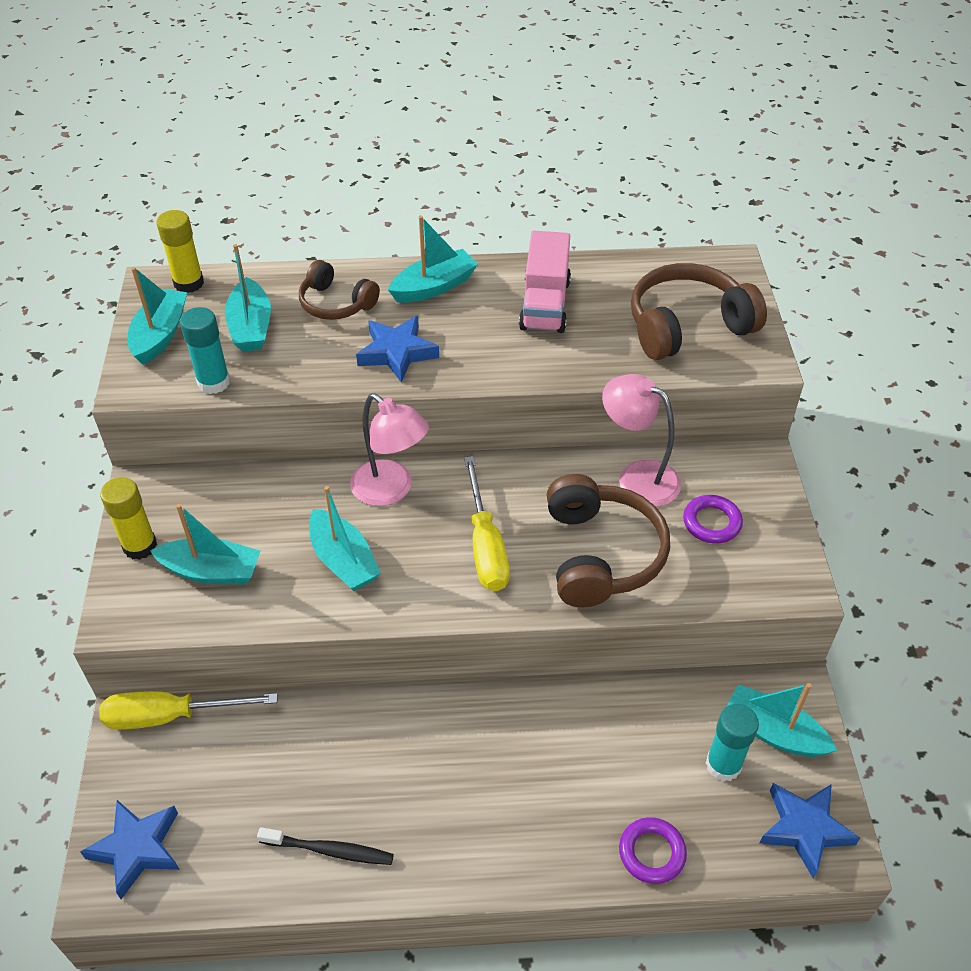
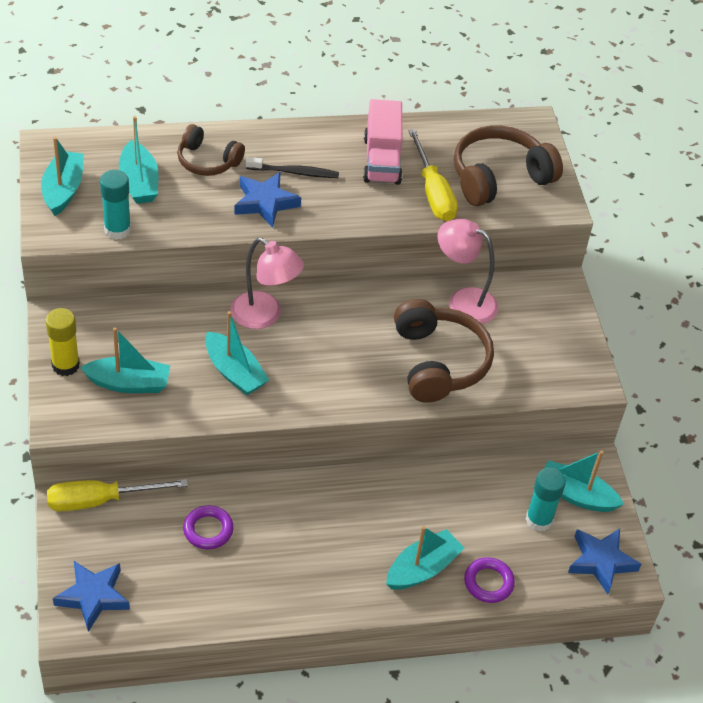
camera: 10 degrees left, 0 degrees up
yellow glue stick [156,210,204,293] -> none
black toothbrush [257,827,394,865] -> black toothbrush moved to [246,157,339,178]
turquoise boat [388,216,478,303] -> turquoise boat moved to [386,526,464,590]
yellow screwdriver [464,456,510,591] -> yellow screwdriver moved to [408,129,458,221]
purple ring [683,495,743,543] -> purple ring moved to [183,505,234,549]

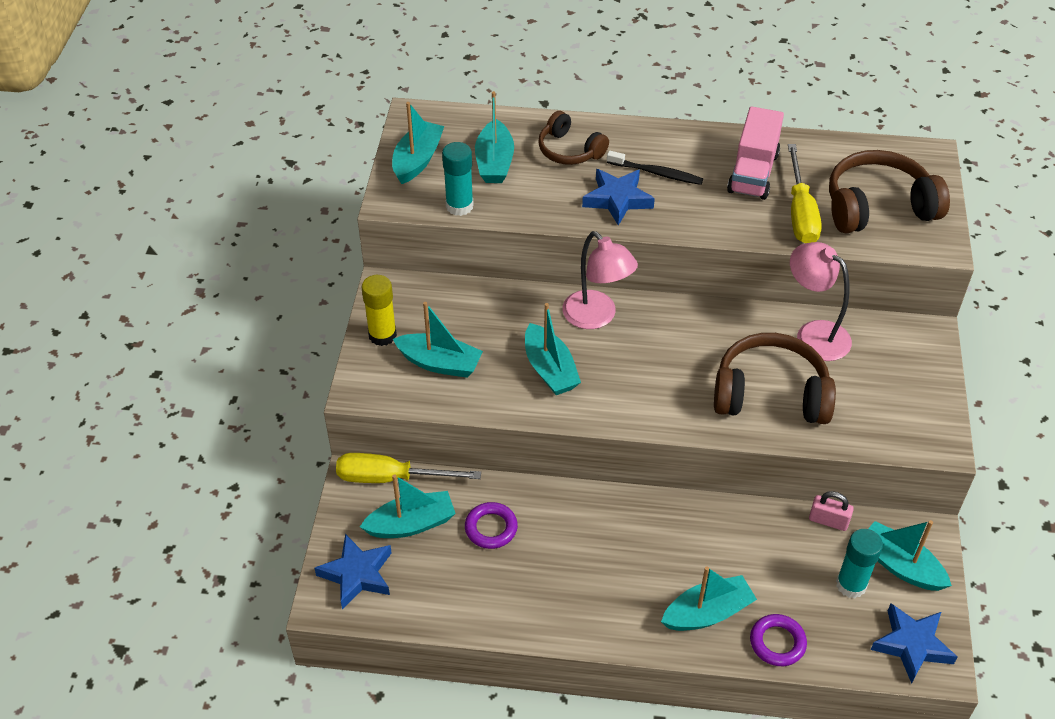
camera: 20 degrees right, 0 degrees up
brown headphones [394,299,494,403] -> brown headphones turned 90 degrees counterclockwise [714,333,836,424]
none -> turquoise boat [360,474,456,538]
none -> pink padlock [809,491,854,531]

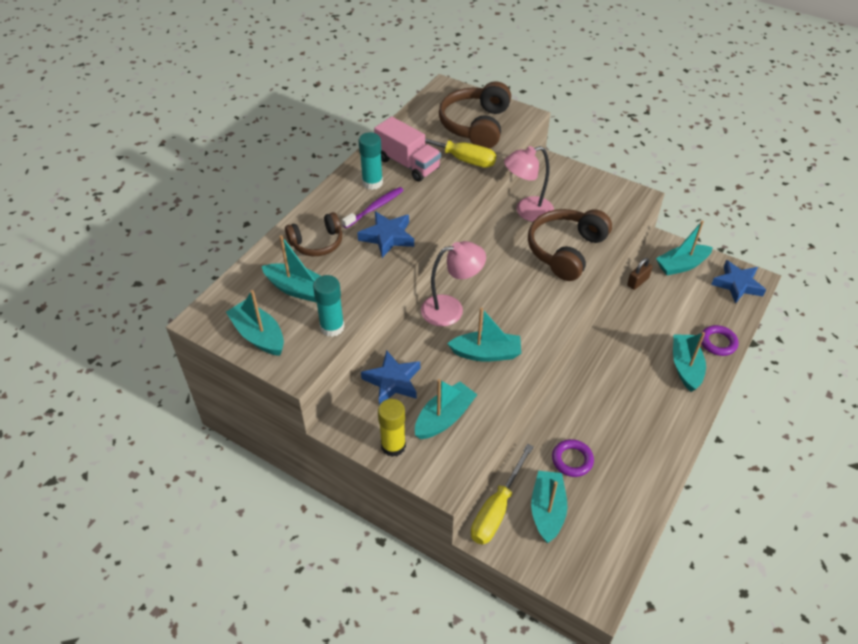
camera: 65 degrees left, 0 degrees up
blue star [314,534,392,610] -> blue star moved to [361,350,420,405]
black toothbrush [607,151,703,185] -> purple toothbrush [342,187,404,228]
pink padlock [809,491,854,531] -> brown padlock [627,258,652,290]
turquoise glue stick [836,529,883,598] -> turquoise glue stick moved to [358,132,383,190]

